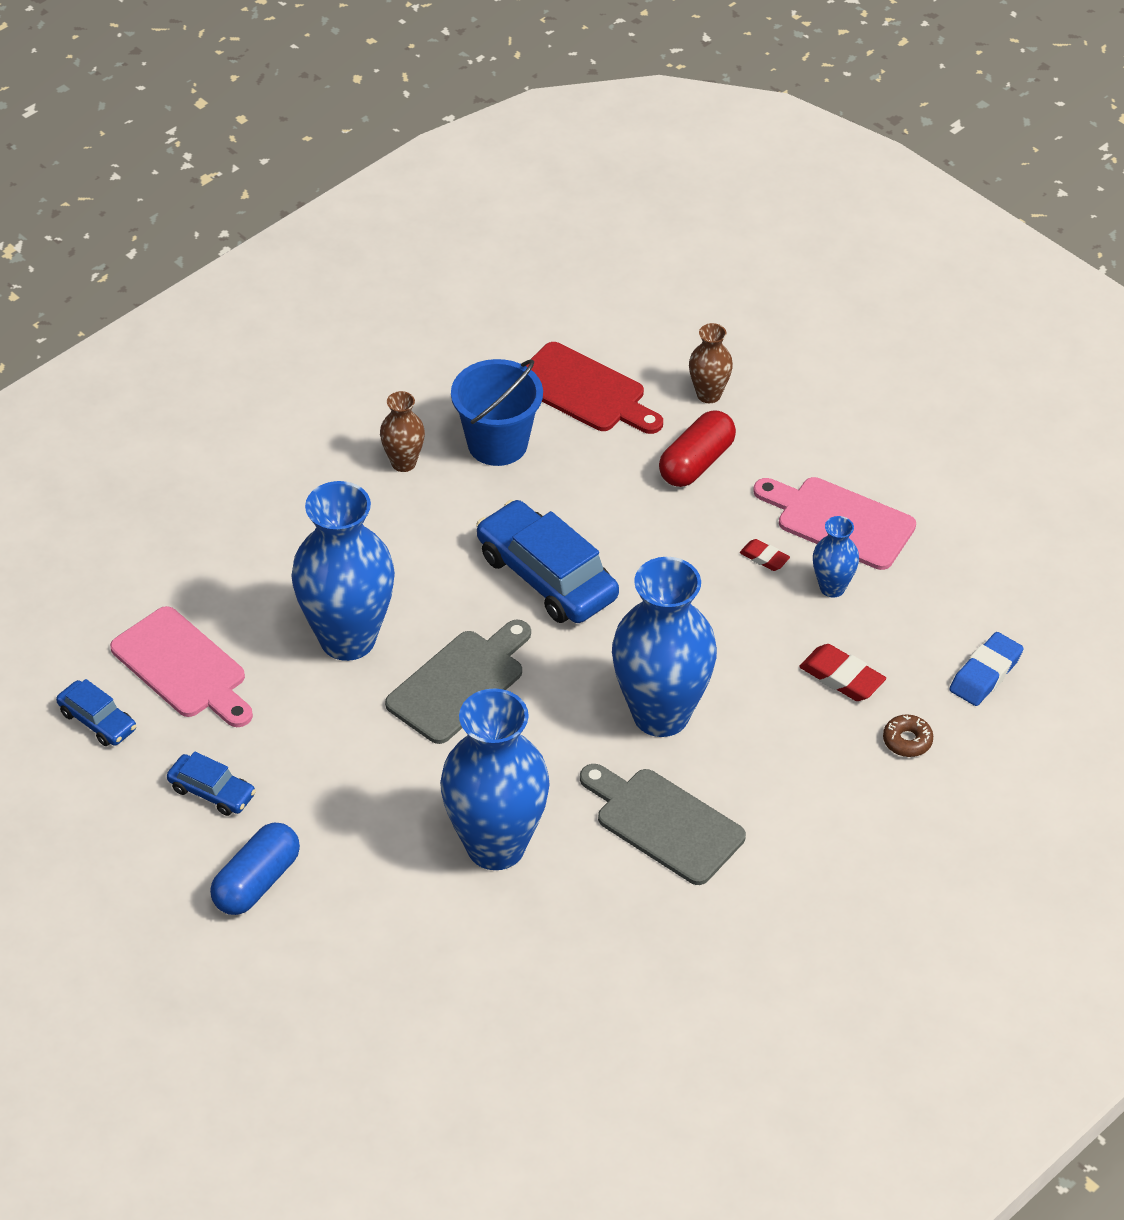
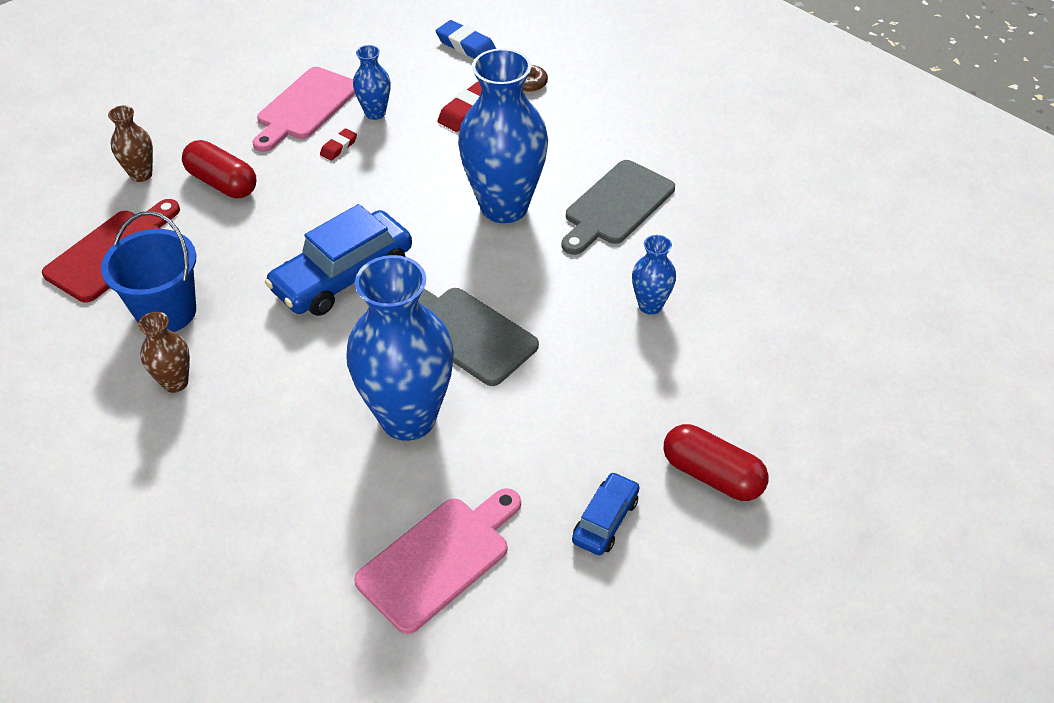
camera: 90 degrees left, 0 degrees up
blue car [56,679,136,746] -> none
blue capsule [210,823,300,915] -> red capsule [663,424,768,501]
blue vase [440,688,550,870] -> blue vase [632,235,676,315], size x0.47

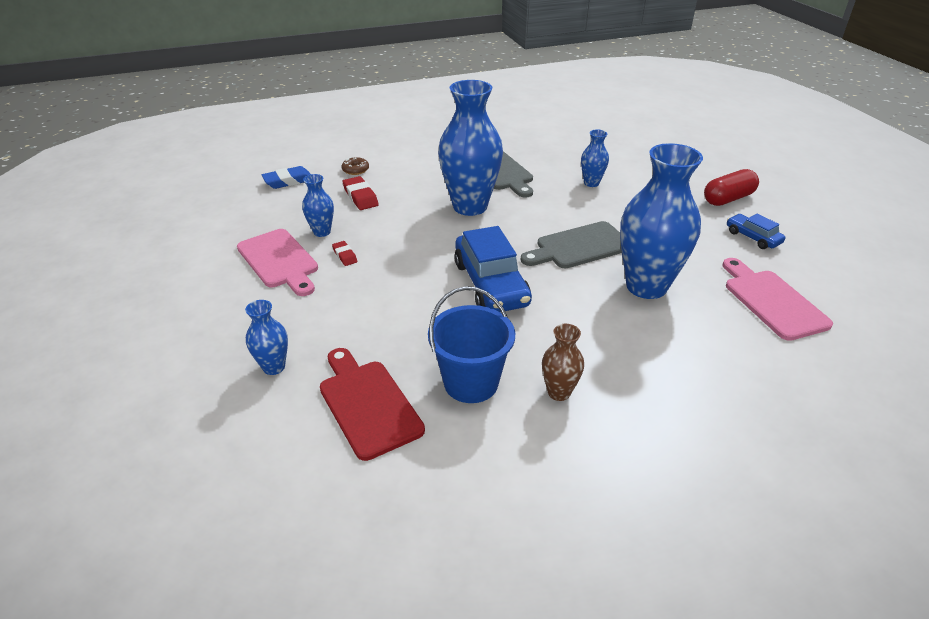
camera: 65 degrees left, 10 degrees down
brown vase [108,105,153,182] -> blue vase [245,300,288,375]
red capsule [182,140,256,198] -> none

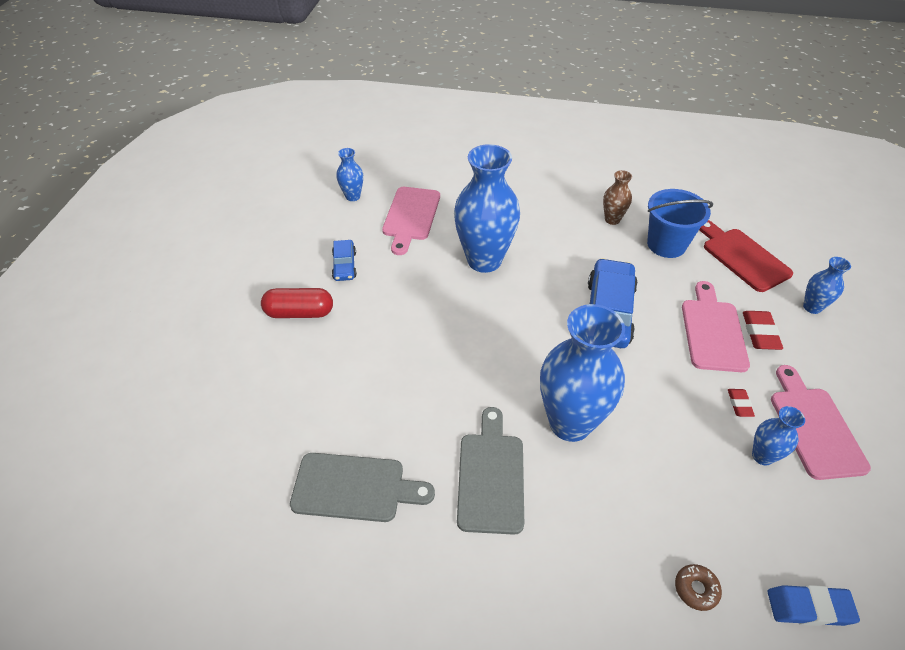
camera: 150 degrees left, 10 degrees up
red cutting board [320,348,425,461] -> red cutting board turned 150 degrees clockwise [699,220,793,292]
red eraser [343,176,379,210] -> red eraser moved to [743,311,783,350]
grey cutting board [520,221,622,269] -> grey cutting board moved to [290,453,435,522]
blue vase [581,130,609,187] -> blue vase moved to [336,148,363,201]
none -> pink cutting board [682,281,750,372]

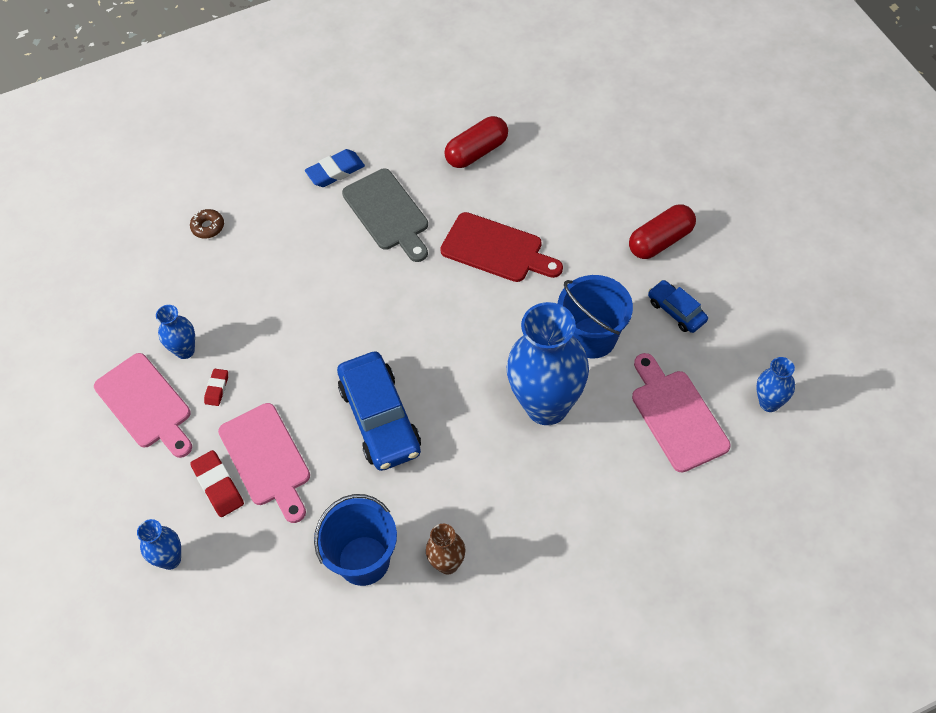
camera: 150 degrees right, 10 degrees up
grey cutting board [290,453,435,522] -> red capsule [444,116,508,168]
blue vase [540,304,625,442] -> none
red cutting board [699,220,793,292] -> red cutting board moved to [440,212,563,282]
red eraser [728,389,755,417] -> red eraser turned 45 degrees clockwise [204,369,228,406]
blue eraser [768,585,860,626] -> blue eraser moved to [305,149,365,187]
none -> blue bucket [558,275,633,359]

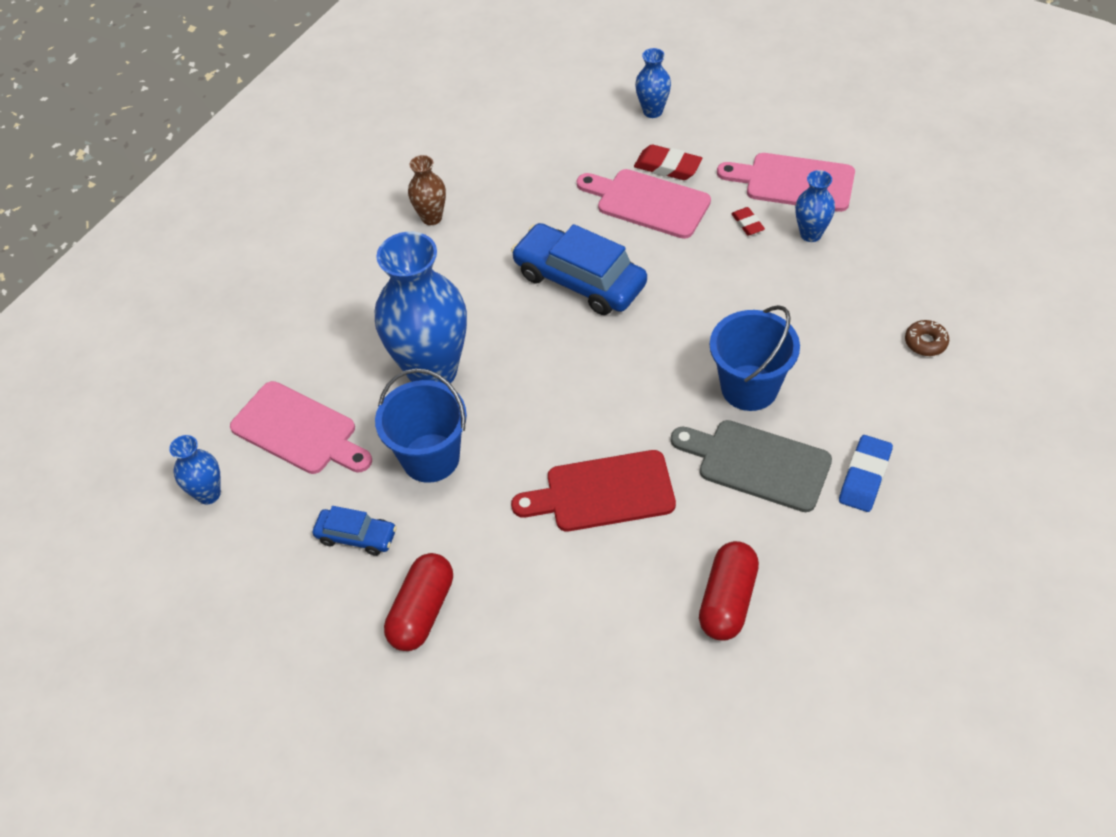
camera: 145 degrees right, 5 degrees down
blue bucket [314,494,397,586] -> blue bucket moved to [710,305,800,411]

